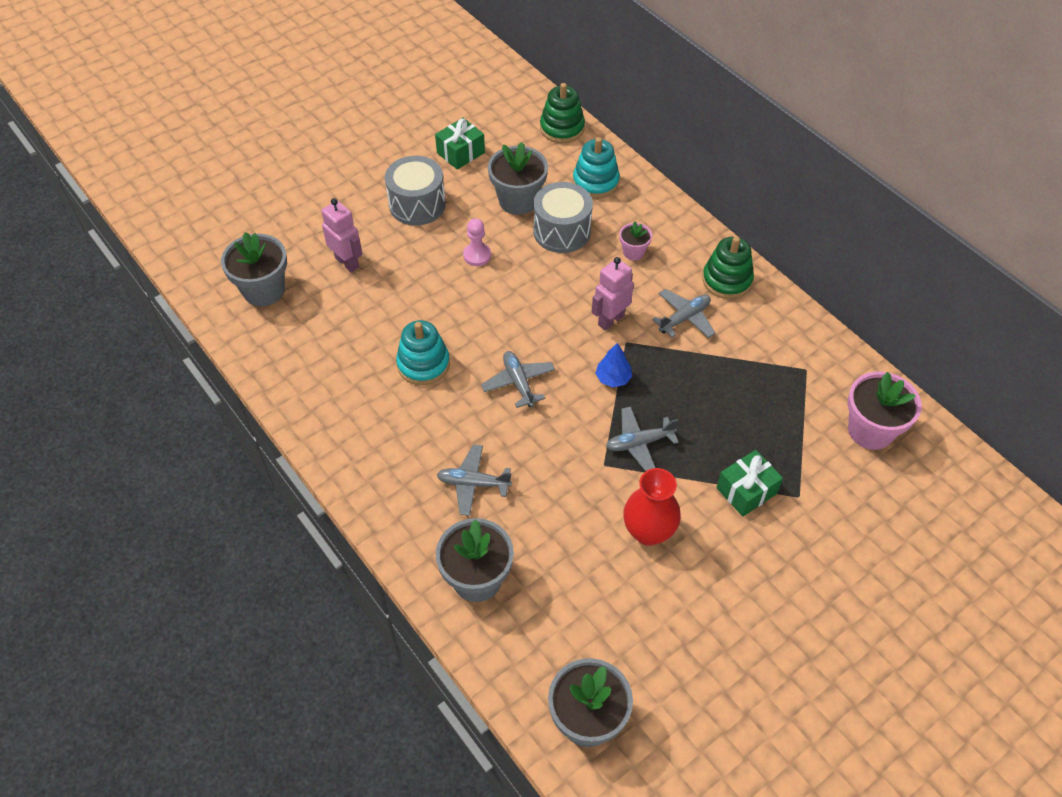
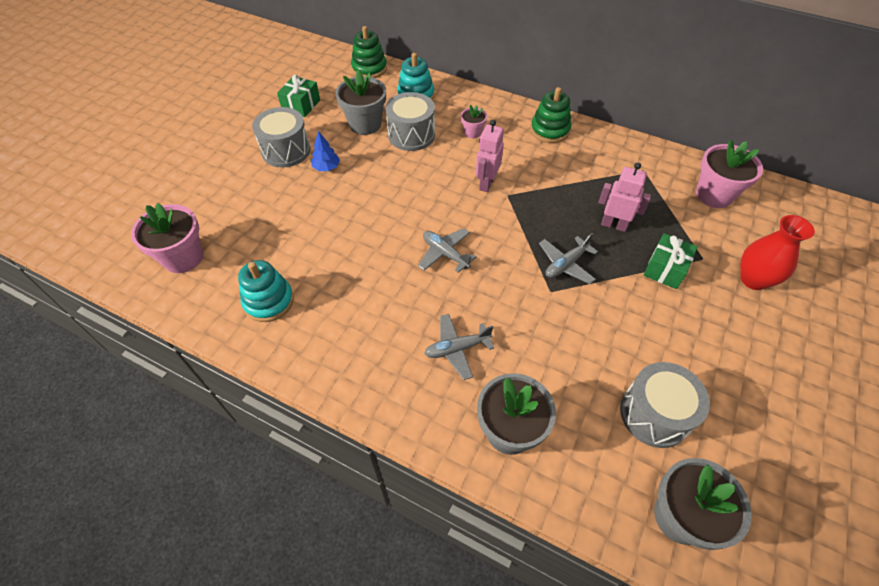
camera: 25 degrees left, 0 degrees up
grey flower pot [221,232,287,306] -> pink flower pot [131,203,203,273]
pink robot [321,198,363,273] -> pink robot moved to [599,163,651,232]
turquoise stacking toy [396,320,450,385] -> turquoise stacking toy moved to [238,260,294,322]
pink pawn [463,218,491,266] -> none
blue tree [595,343,632,387] -> blue tree moved to [311,131,340,171]
red vase [623,468,681,546] -> red vase moved to [740,215,815,290]
grey plane [652,289,715,338] -> none
none -> grey drum [620,362,710,448]

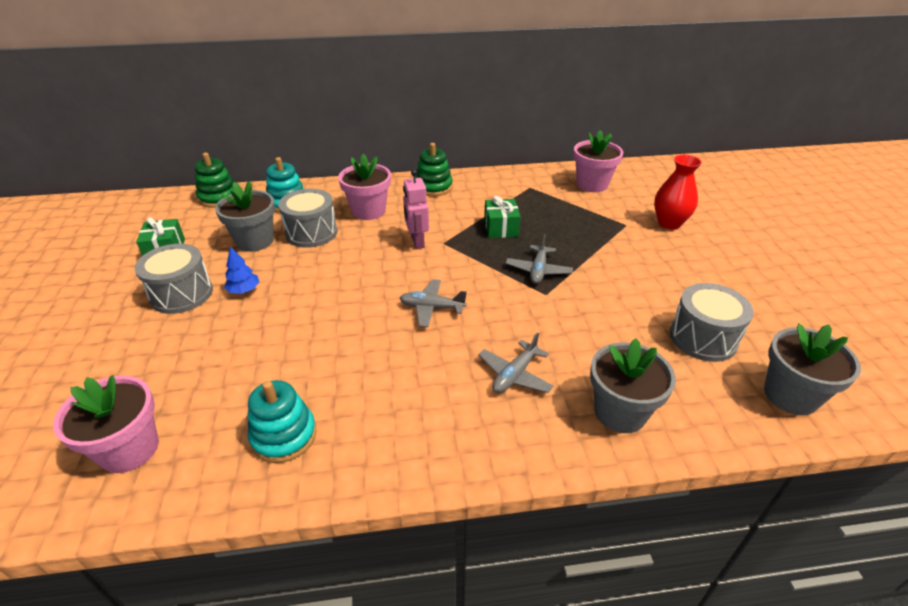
camera: 35 degrees left, 15 degrees down
pink flower pot [461,105,487,138] -> pink flower pot [338,154,391,220], size x1.88
pink robot [599,163,651,232] -> none
green gift [643,233,698,289] -> green gift moved to [484,196,520,238]

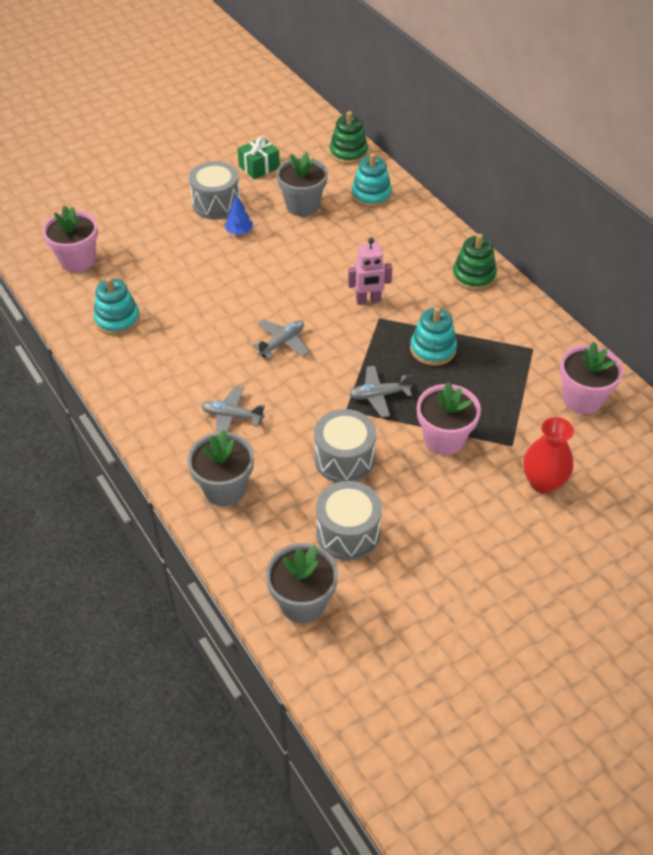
camera: 65 degrees right, 10 degrees up
grey drum [278,189,337,248] -> grey drum moved to [314,409,376,483]
pink flower pot [338,154,391,220] -> pink flower pot moved to [417,382,481,455]
grey plane [400,279,467,327] -> grey plane turned 60 degrees clockwise [252,319,309,359]
pink robot [403,170,429,249] -> pink robot turned 150 degrees counterclockwise [348,238,393,304]
green gift [484,196,520,238] -> turquoise stacking toy [410,307,457,366]

